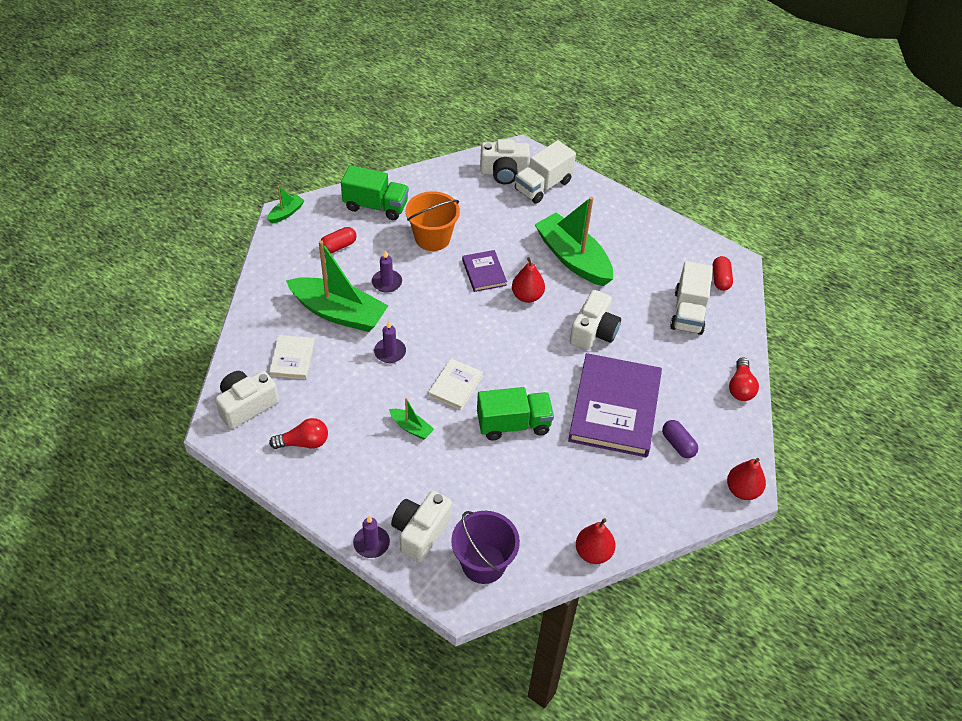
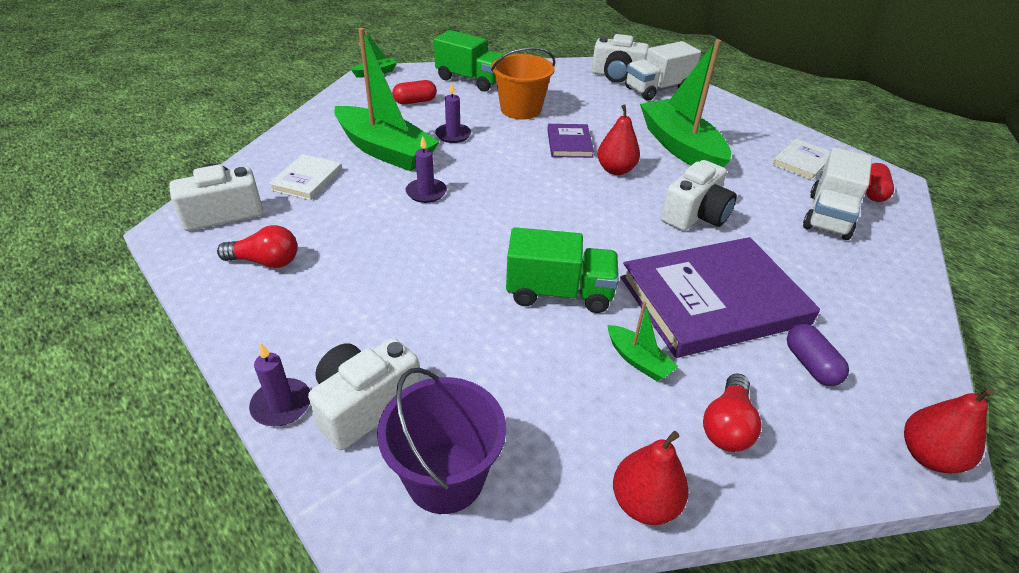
camera: 15 degrees right, 10 degrees down
green boat [389,398,434,440] -> green boat moved to [608,301,678,381]
white book [428,358,483,410] -> white book moved to [772,139,831,181]
purple book [568,353,662,457] -> purple book turned 45 degrees clockwise [621,237,820,358]
red light bulb [729,357,759,401] -> red light bulb moved to [703,373,762,452]

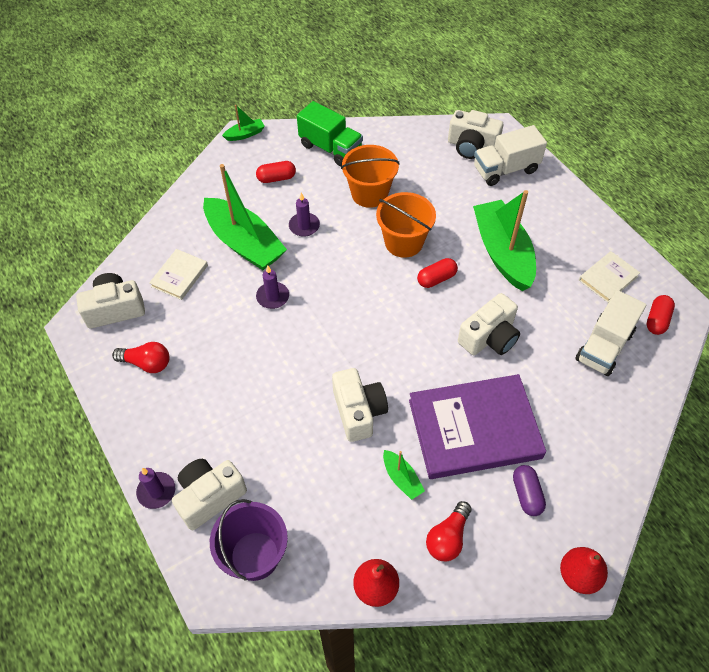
camera: 10 degrees right, 15 degrees up
green truck [506,227,619,313] -> white camera [332,368,388,442]
purple book [547,124,594,158] -> orange bucket [376,192,436,258]
red pear [597,105,640,175] -> red capsule [417,258,458,288]

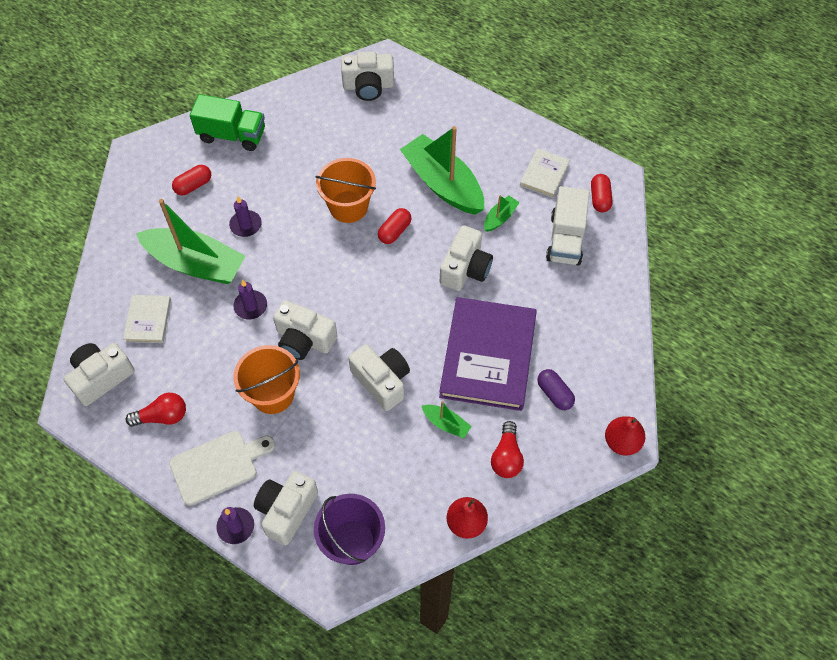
camera: 25 degrees left, 5 degrees up
green boat [222,105,265,141] -> green boat moved to [484,195,520,232]
orange bucket [341,145,399,208] -> orange bucket moved to [233,345,300,414]
purple book [409,374,546,479] -> purple book turned 45 degrees counterclockwise [439,297,537,411]
white truck [474,125,547,186] -> none
none -> white cutting board [169,431,275,506]
none -> white camera [273,300,337,360]

